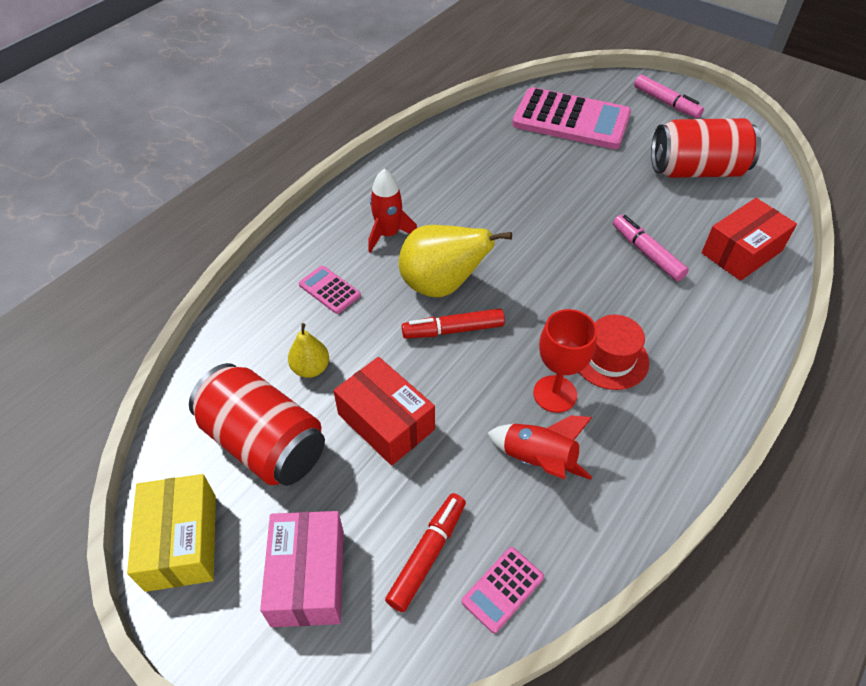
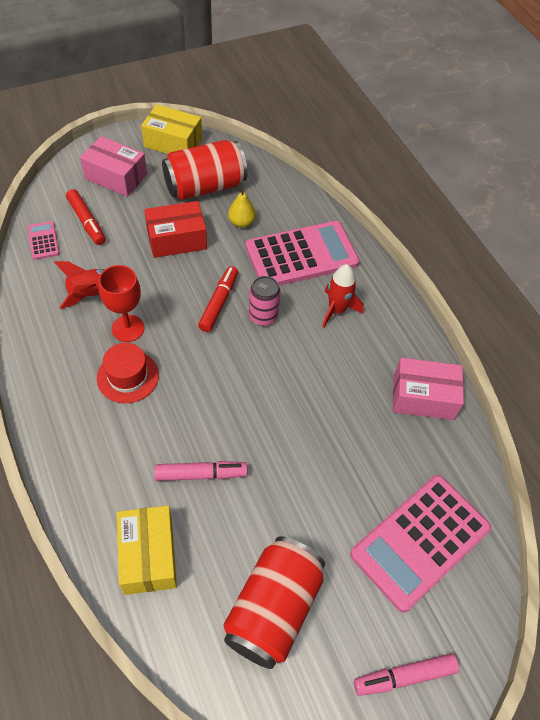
camera: 115 degrees right, 5 degrees up
pink calculator [299,266,361,314] -> pink calculator [246,221,360,286], size x2.31
yellow pear [399,225,512,297] -> pink can [249,276,281,326]
red box [702,198,797,281] -> yellow box [117,505,177,595]
none -> pink box [393,358,464,420]

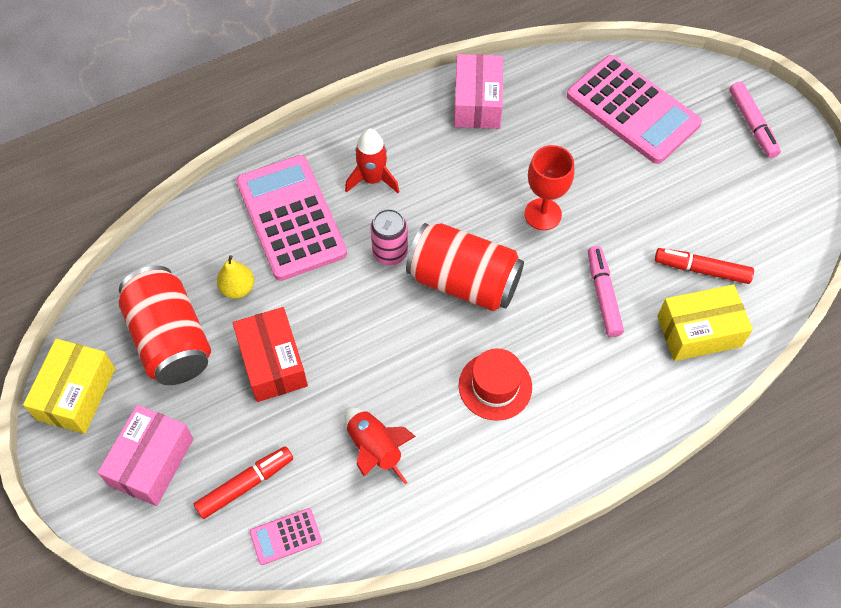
camera: 90 degrees left, 5 degrees up
red goblet [99,265,144,342] -> red goblet moved to [524,145,574,230]
red marker [198,266,238,332] -> red marker moved to [655,248,754,284]
red can [223,536,325,669] -> red can moved to [406,223,524,311]

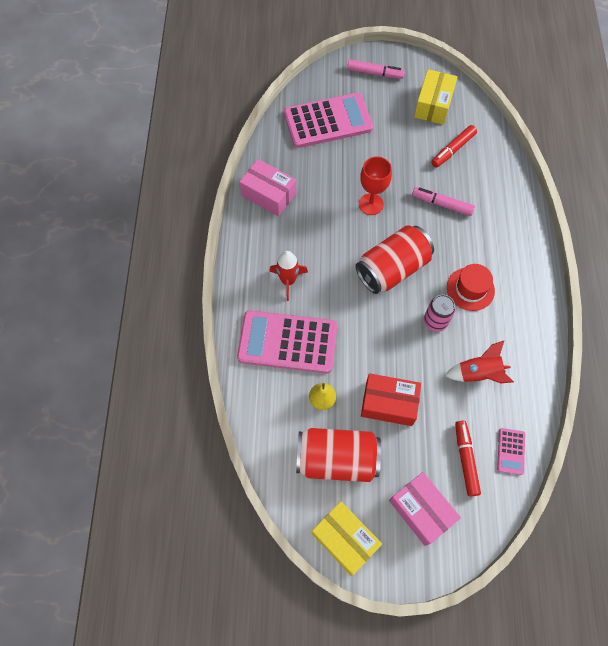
camera: 60 degrees left, 5 degrees up
pink can [370,209,408,265] -> pink can moved to [424,295,456,332]
yellow box [657,284,753,361] -> yellow box moved to [414,69,458,125]

